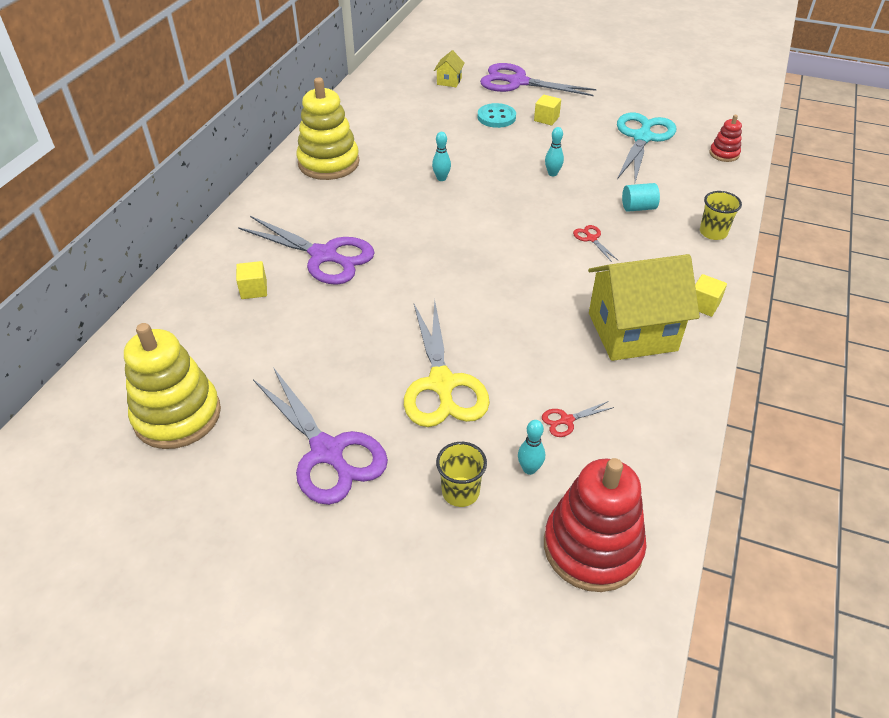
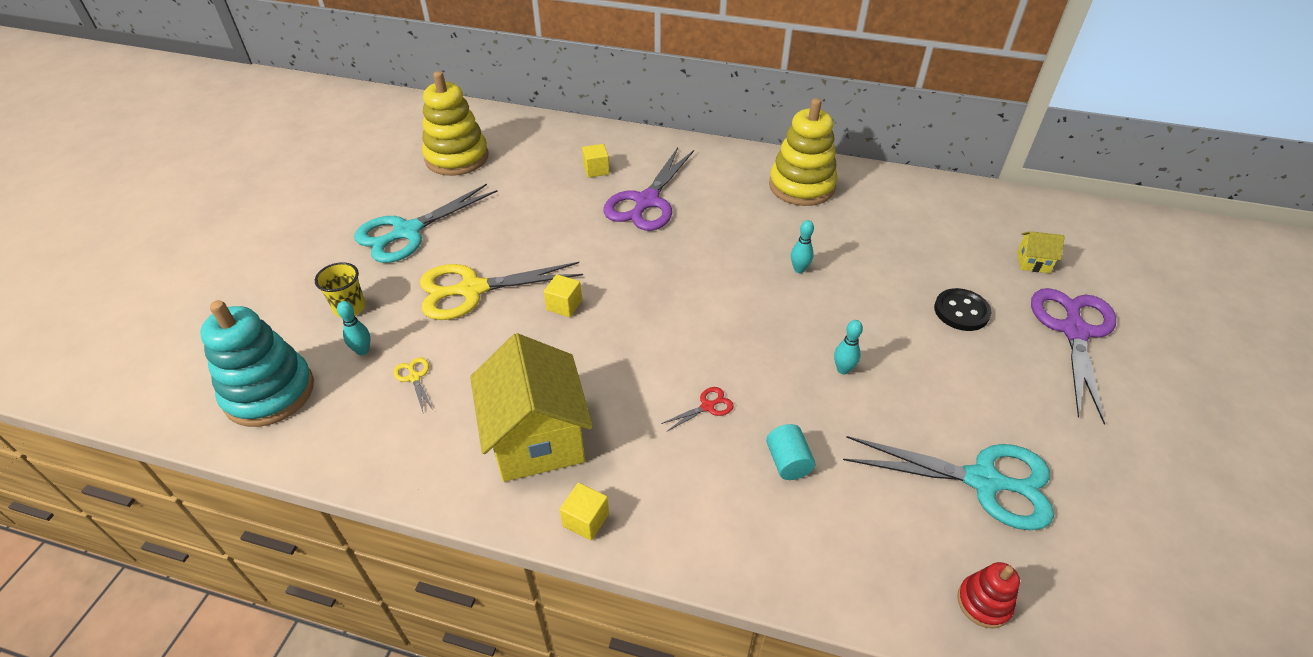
camera: 85 degrees right, 0 degrees up
purple scissors [253,367,388,505] -> turquoise scissors [354,184,498,263]
turquoise button [478,103,516,128] -> black button [934,288,992,331]
yellow cube [534,95,561,126] -> yellow cube moved to [544,274,582,317]
red scissors [542,401,614,437] -> yellow scissors [393,357,433,412]
red stacking toy [544,458,646,592] -> turquoise stacking toy [200,300,314,427]
yellow cup [700,191,742,240] -> none

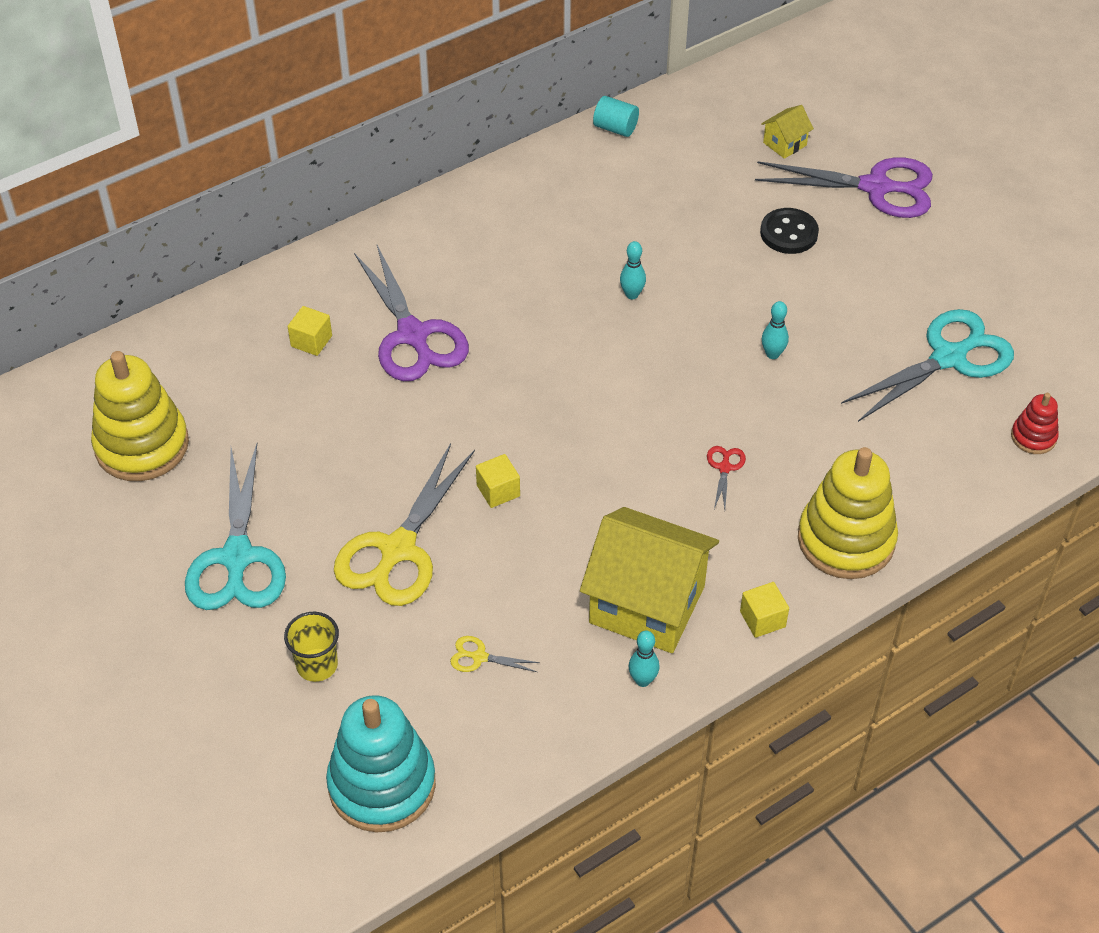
camera: 50 degrees left, 5 degrees up
turquoise bowling pin [337,301,371,355] -> turquoise bowling pin moved to [629,631,659,687]
turquoise cylinder [766,424,815,480] -> turquoise cylinder moved to [593,96,639,137]
yellow stacking toy [769,98,837,206] -> yellow stacking toy moved to [798,447,898,579]
purple scissors [1031,288,1116,424] -> purple scissors turned 135 degrees clockwise [755,157,933,218]

